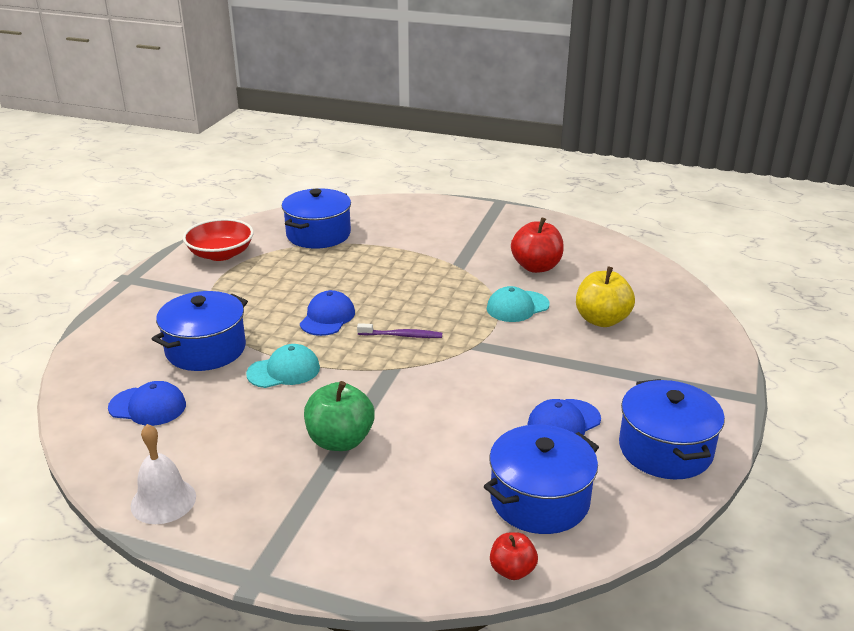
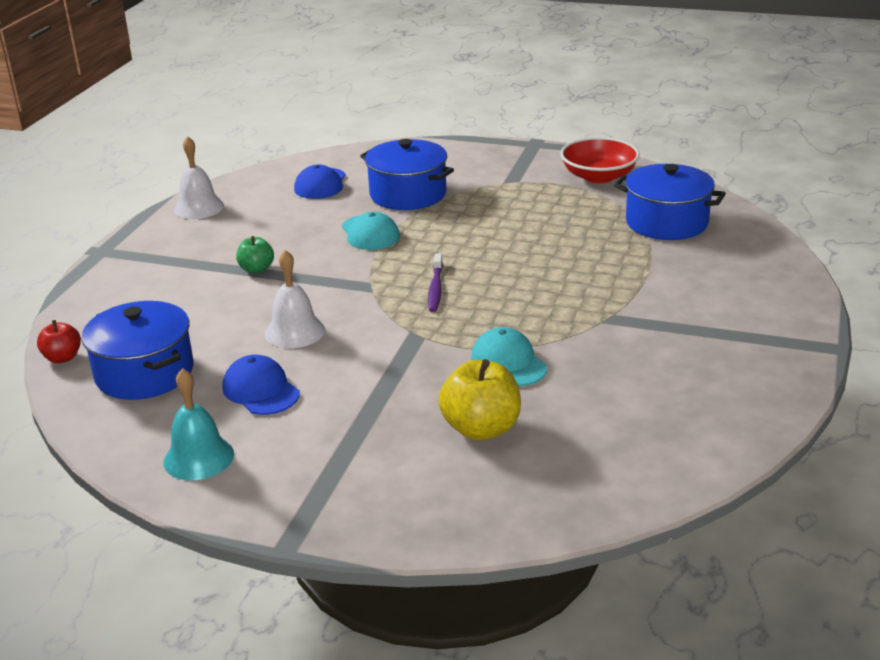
camera: 90 degrees right, 0 degrees up
blue cap [300,290,355,336] -> none
green apple [304,381,375,451] -> green apple [236,236,274,273], size x0.57
red apple [511,217,564,273] -> none
blue pot [619,379,725,479] -> turquoise bell [164,368,234,480]
none -> white bell [265,250,325,348]

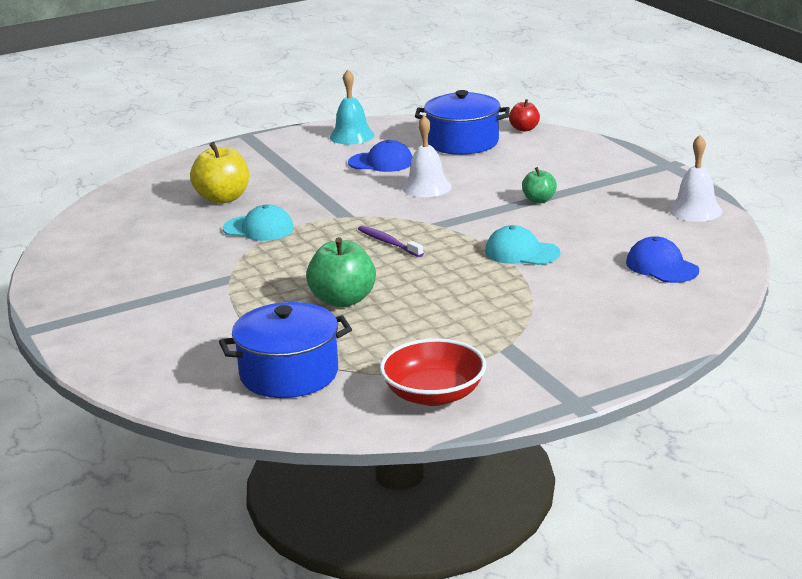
camera: 135 degrees right, 5 degrees down
blue pot [360,139,454,210] -> none
none -> green apple [306,237,376,307]

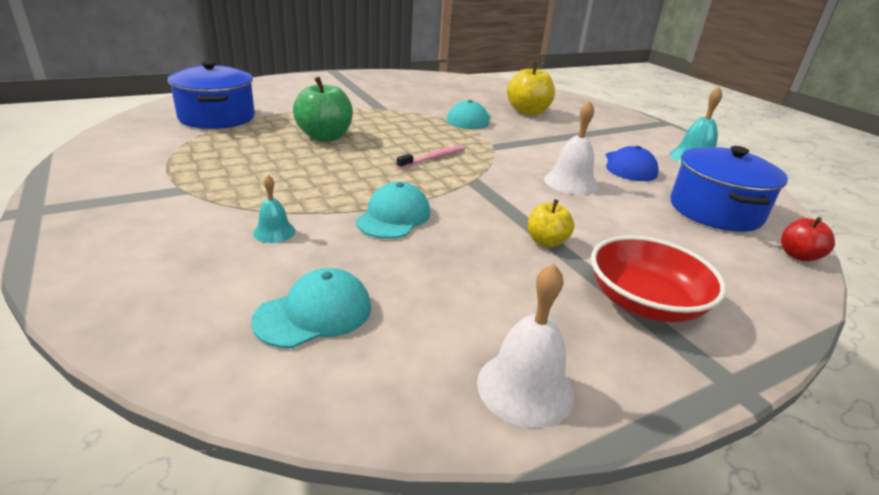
camera: 85 degrees right, 5 degrees up
purple toothbrush [358,226,424,257] -> pink toothbrush [397,145,466,169]
red bowl [380,338,486,406] -> red bowl moved to [591,236,726,323]
green apple [522,167,557,203] -> yellow apple [528,199,574,248]
blue cap [626,236,699,283] -> turquoise cap [251,268,371,348]
none -> turquoise bell [253,175,295,243]

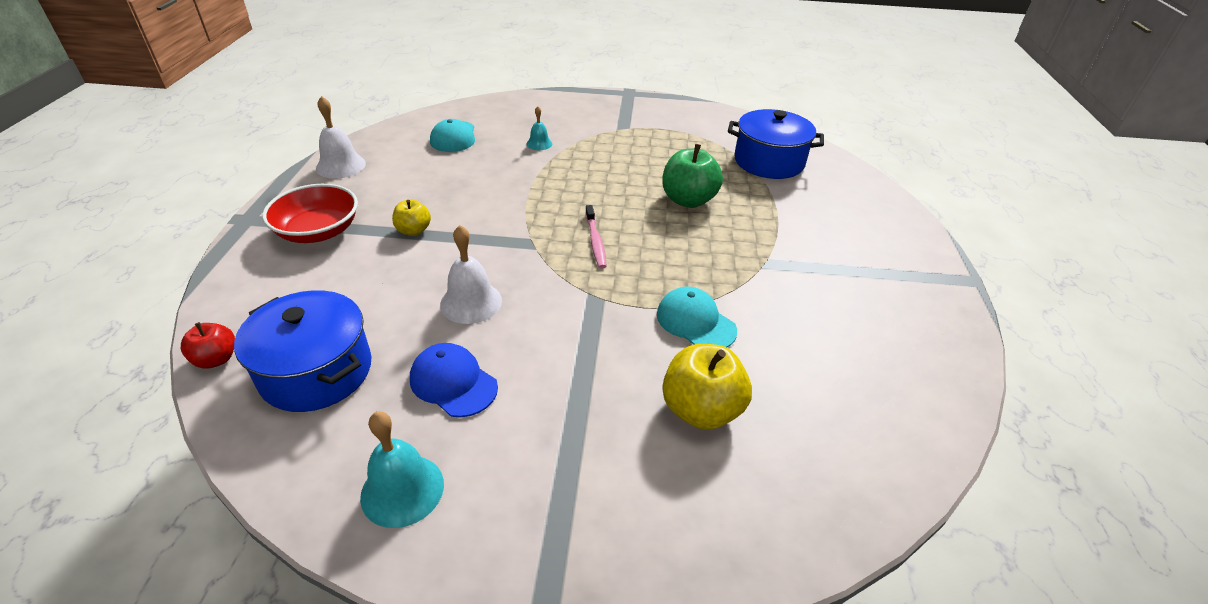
camera: 125 degrees right, 10 degrees up
turquoise cap [356,182,430,239] -> none

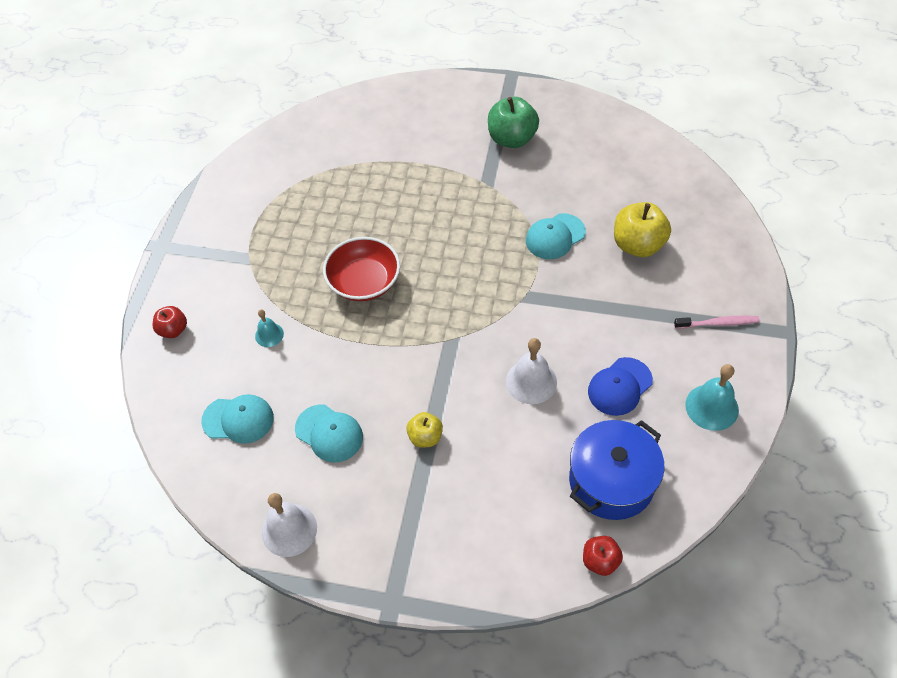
camera: 80 degrees left, 15 degrees up
red bowl [262,184,358,243] -> red bowl moved to [323,237,400,301]
pink toothbrush [585,205,606,268] -> pink toothbrush moved to [674,316,760,329]
green apple [662,144,723,208] -> green apple moved to [488,97,539,148]
blue pot [728,109,824,179] -> none
none -> red apple [153,306,187,338]
none -> turquoise cap [295,404,363,463]

